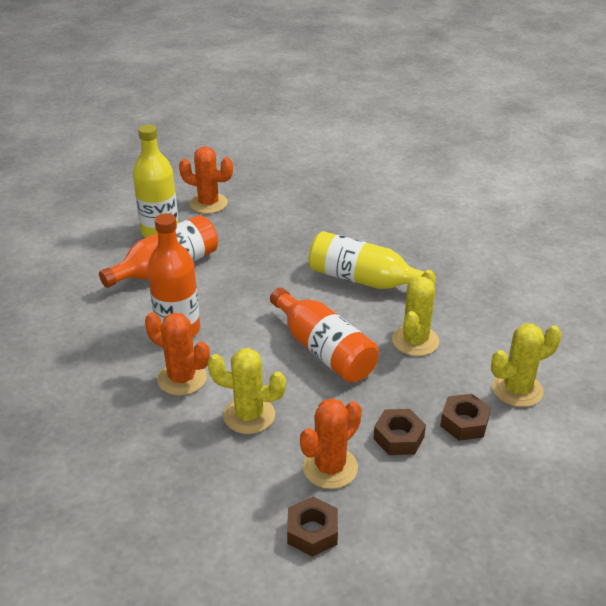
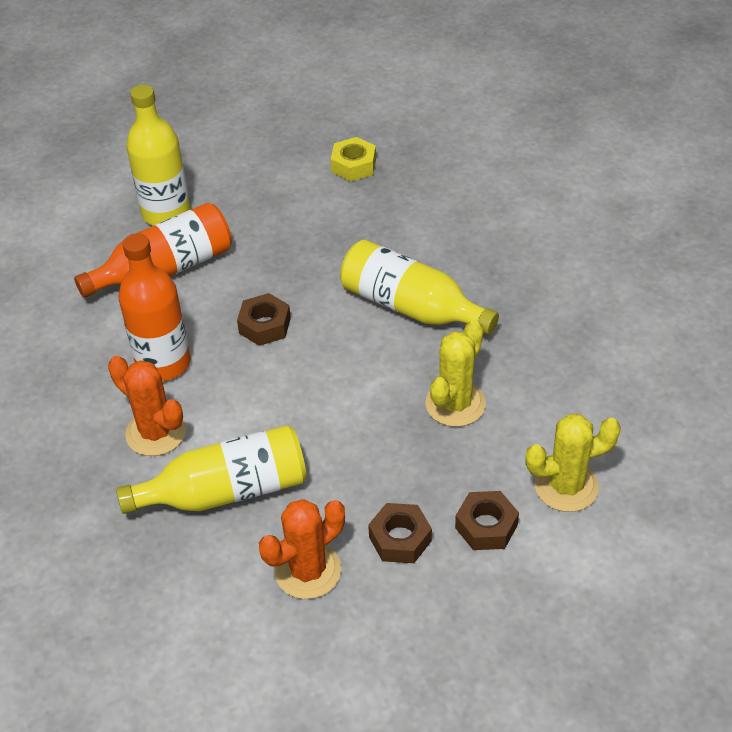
camera: 10 degrees right, 10 degrees up
orange cactus [179,146,233,214] -> none
yellow cactus [208,348,286,434] -> yellow bottle [116,425,307,514]
orange bottle [270,287,379,383] -> none
brown nut [287,497,338,557] -> brown nut moved to [237,293,291,346]
none -> yellow nut [331,137,376,181]

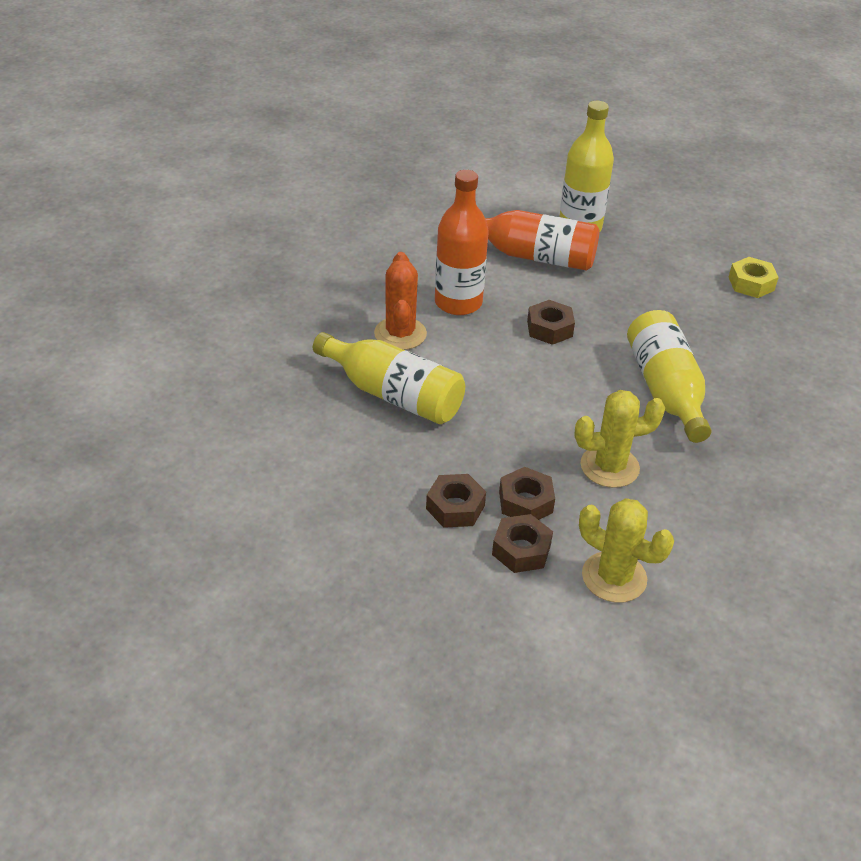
camera: 45 degrees right, 5 degrees down
orange cactus [259,499,345,599] -> none
none -> brown nut [499,467,555,520]

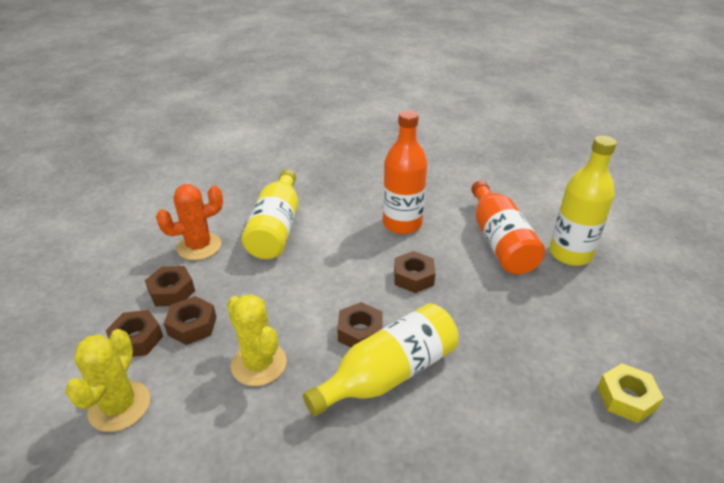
camera: 65 degrees right, 5 degrees down
orange cactus [374,252,427,350] -> orange cactus moved to [156,184,223,260]
none -> brown nut [337,302,383,348]

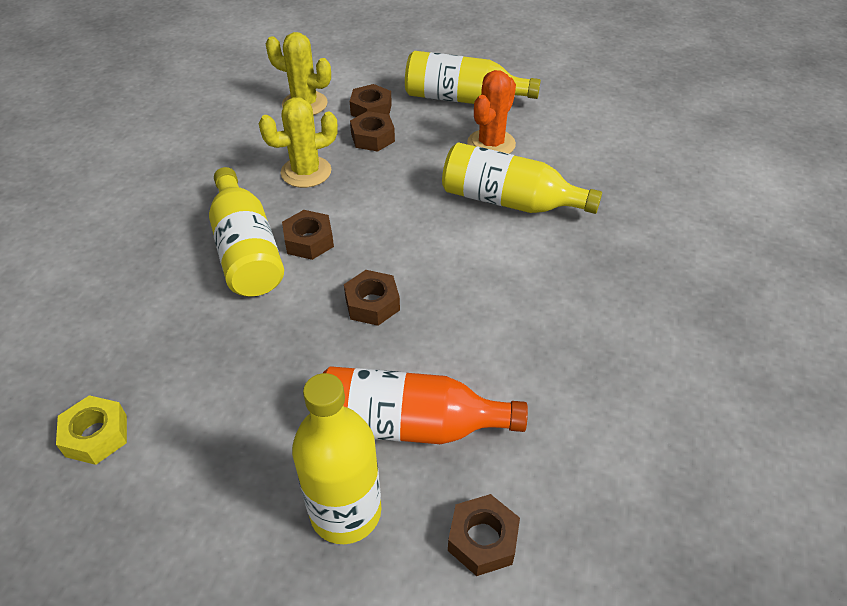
camera: 105 degrees right, 10 degrees up
brown nut [145,266,195,306] -> brown nut moved to [448,494,520,576]
orange cactus [156,184,223,260] -> orange cactus turned 45 degrees clockwise [467,70,516,154]
orange bottle [383,110,427,234] -> none
none -> yellow bottle [405,51,541,104]

